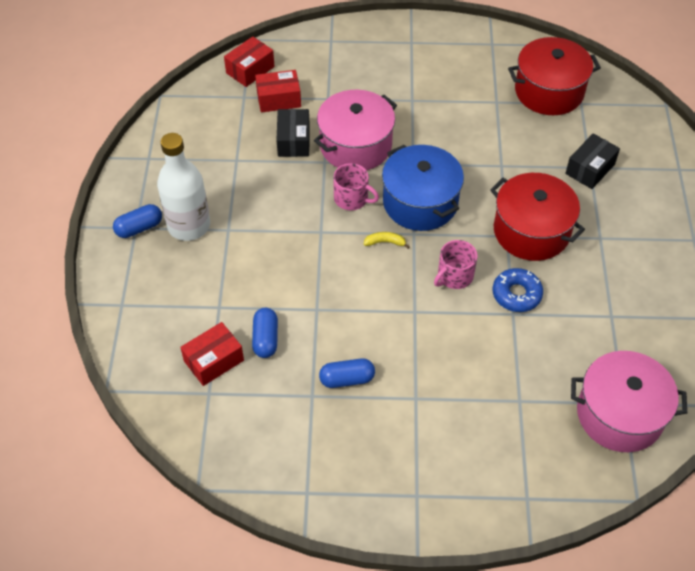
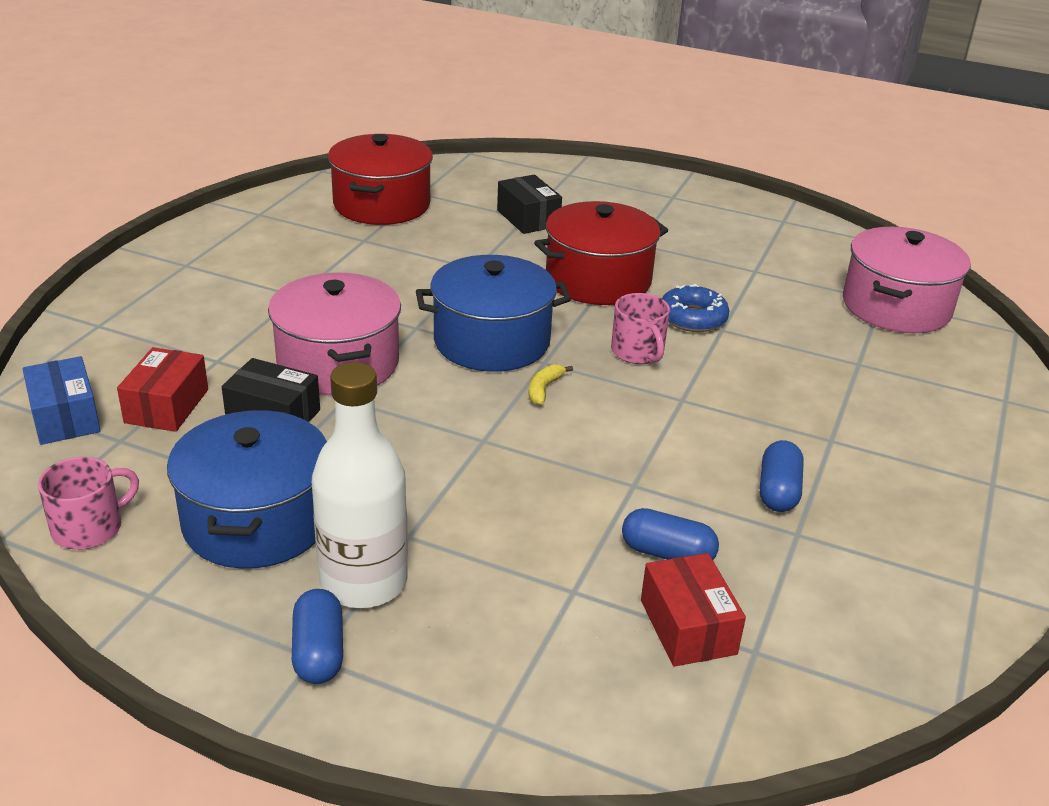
camera: 70 degrees left, 20 degrees down
red box [224,37,275,87] -> blue box [22,356,101,445]
pink mug [333,163,379,210] -> pink mug moved to [38,457,139,550]
none -> blue pot [167,410,327,569]

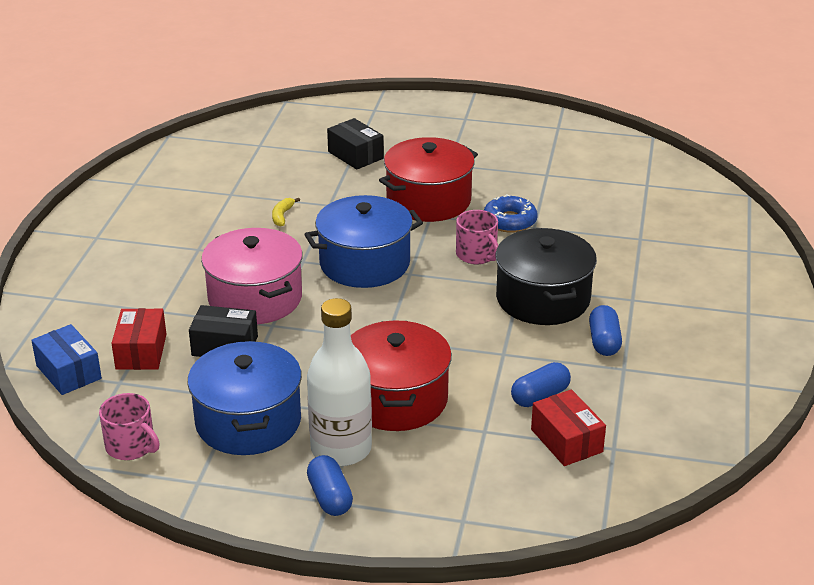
camera: 10 degrees left, 0 degrees up
pink mug [38,457,139,550] -> pink mug turned 90 degrees clockwise [99,393,160,460]
red pot [328,134,433,225] -> red pot moved to [351,320,452,431]
yellow banana [529,364,573,405] -> yellow banana moved to [272,198,300,227]
blue capsule [622,508,719,560] -> blue capsule turned 45 degrees counterclockwise [511,362,571,407]
pink pot [843,227,971,333] -> none
none -> black pot [495,228,597,325]

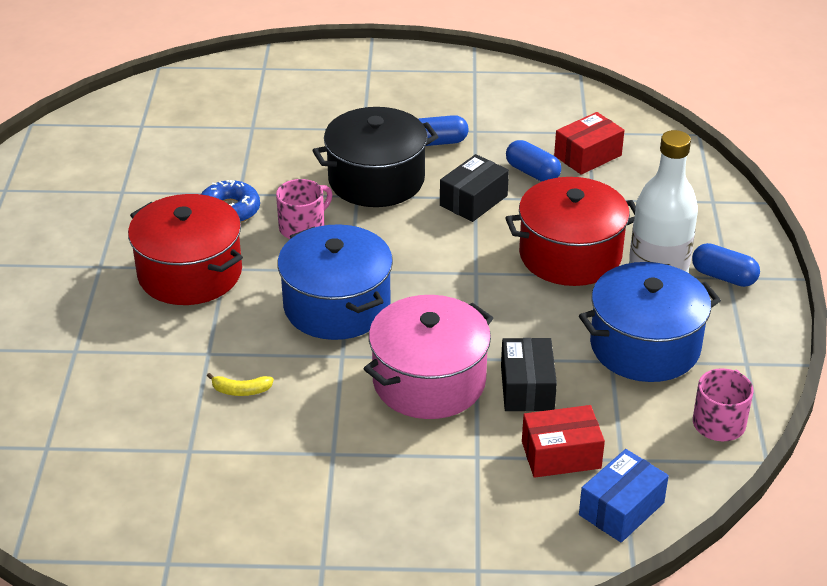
camera: 100 degrees left, 5 degrees up
blue capsule [307,455,353,516] -> blue capsule turned 60 degrees clockwise [692,243,760,287]
black box [327,118,384,170] -> black box moved to [440,154,509,222]

